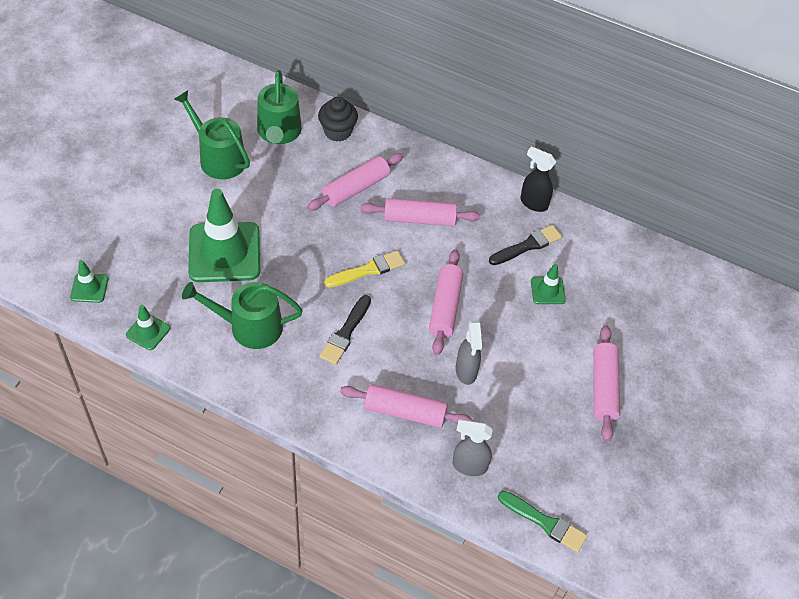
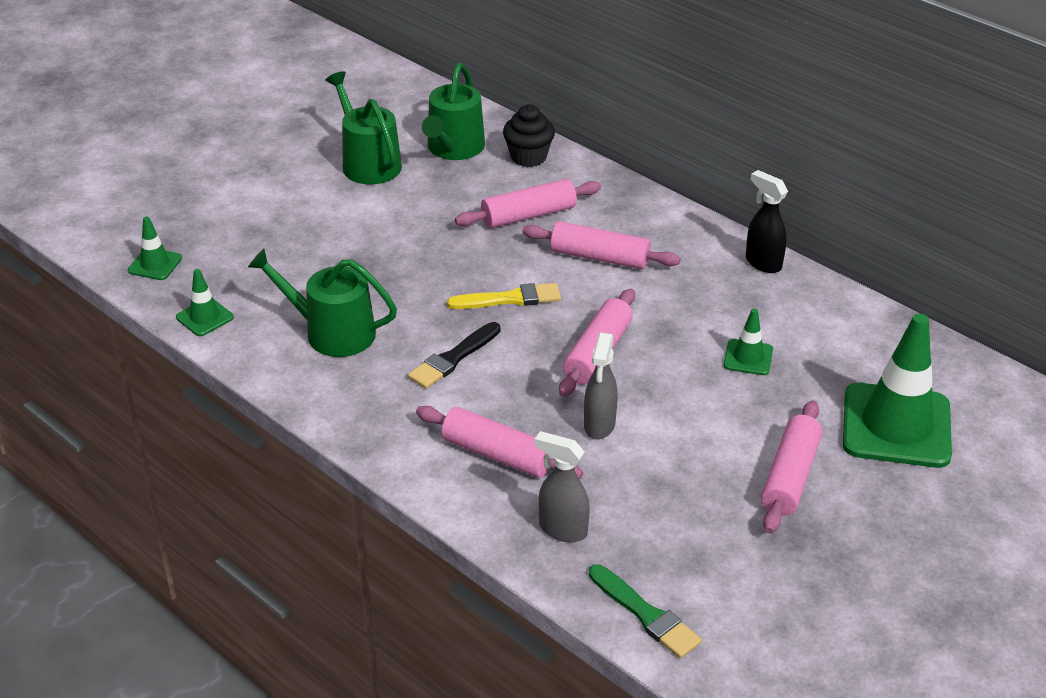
camera: 20 degrees right, 15 degrees down
green traffic cone [188,189,260,282] -> green traffic cone moved to [843,314,952,468]
black brush [489,225,562,265] -> none

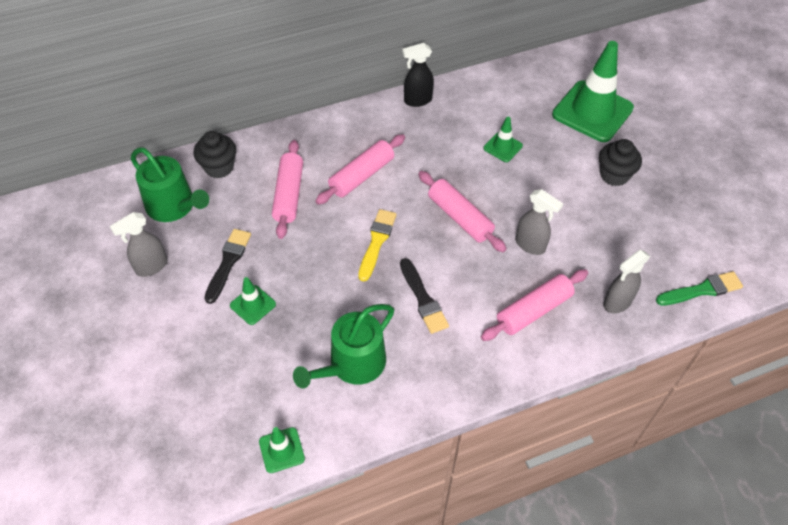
camera: 65 degrees left, 15 degrees up
green traffic cone [128,217,182,280] -> green traffic cone moved to [230,277,276,325]
green watering can [326,71,402,184] -> grey spray bottle [110,212,168,277]
pink rolling pin [761,400,822,533] -> black cupcake [599,139,642,186]
none -> black brush [204,229,251,304]

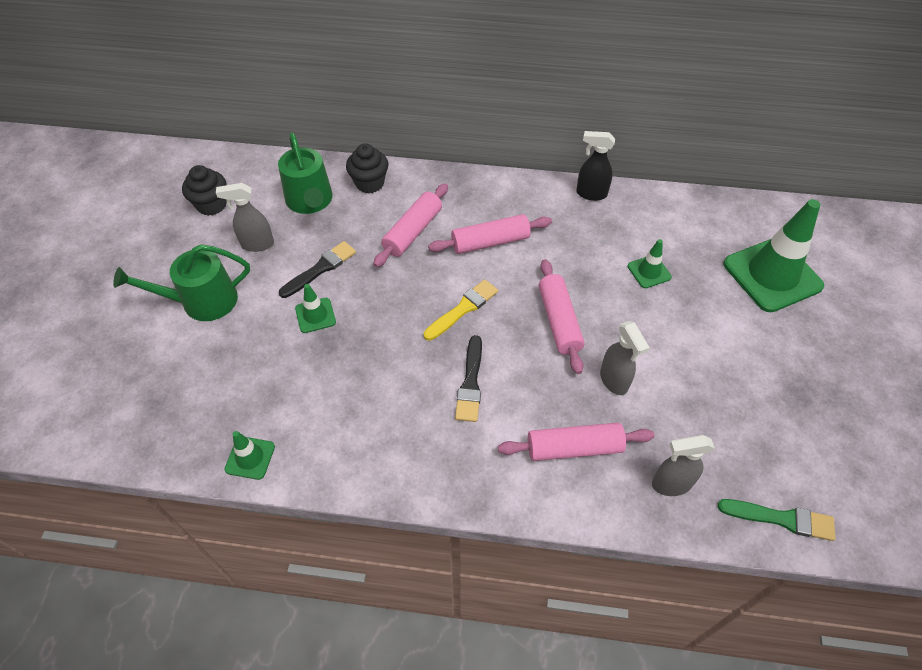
camera: 30 degrees right, 0 degrees up
green watering can [293,304,394,389] -> green watering can moved to [113,244,250,321]
black cupcake [599,139,642,186] -> black cupcake moved to [182,165,227,216]

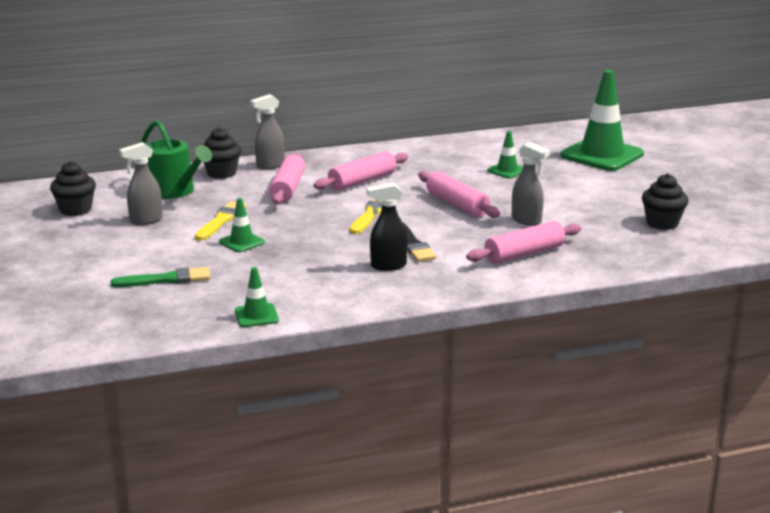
camera: 25 degrees left, 30 degrees down
green watering can [113,244,250,321] -> none
black brush [279,241,356,298] -> yellow brush [195,201,247,241]
black spray bottle [576,131,615,201] -> black spray bottle moved to [367,183,408,271]
grey spray bottle [652,435,715,496] -> grey spray bottle moved to [250,94,285,170]
green brush [718,499,835,541] -> green brush moved to [111,267,210,287]
none -> black cupcake [642,174,688,230]

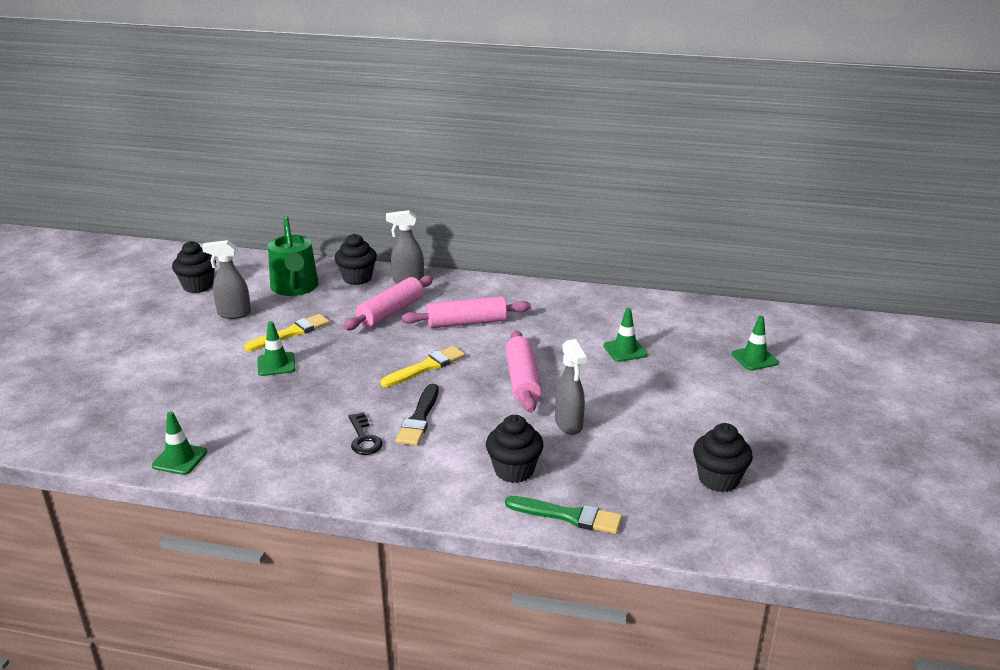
camera: 30 degrees right, 5 degrees up
green brush [111,267,210,287] -> green brush moved to [505,496,622,534]
black spray bottle [367,183,408,271] -> black key [349,412,383,455]
pink rolling pin [466,221,581,264] -> black cupcake [486,415,544,483]
green traffic cone [560,70,644,171] -> green traffic cone [731,316,779,371], size x0.46

